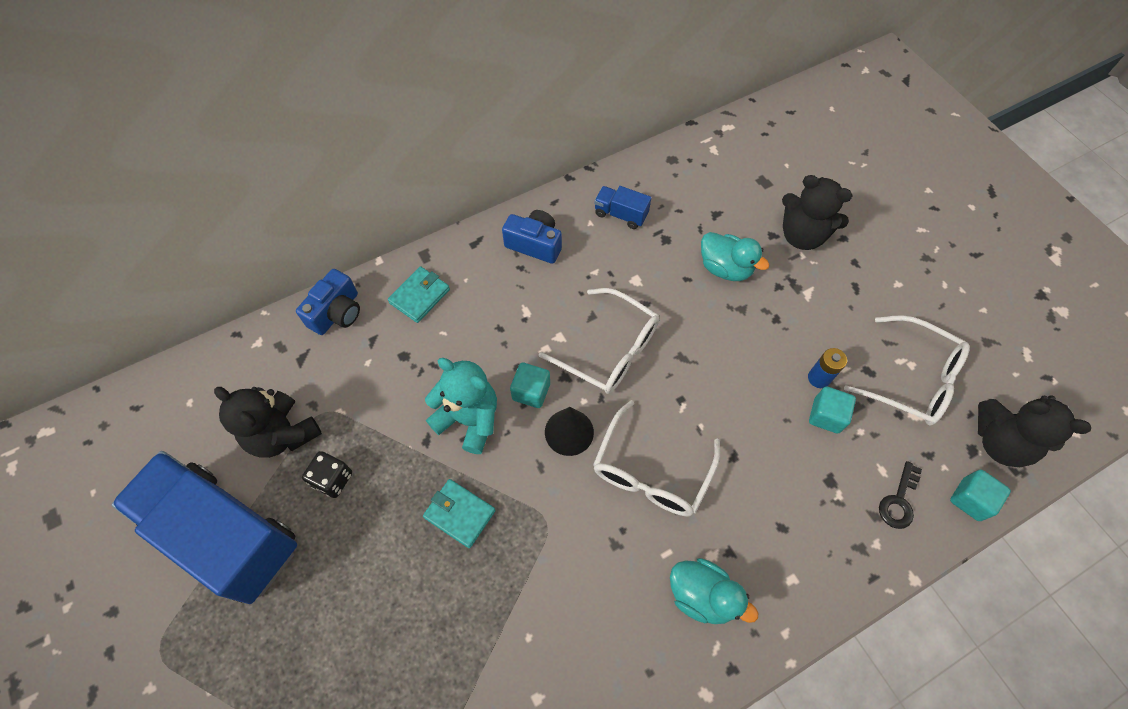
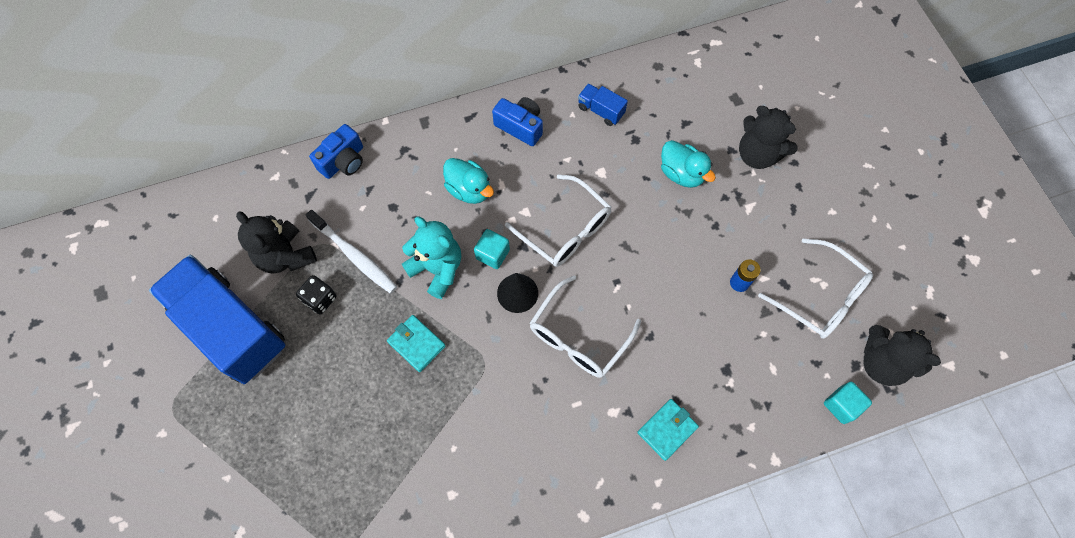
camera: 10 degrees right, 5 degrees up
turquoise wallet [388,267,450,323] -> turquoise wallet moved to [637,399,699,461]
turquoise duck [670,558,759,624] -> turquoise duck moved to [443,158,494,204]
turquoise cube [809,387,856,433] -> none
black key [879,461,922,529] -> none
none -> white toothbrush [306,210,397,293]

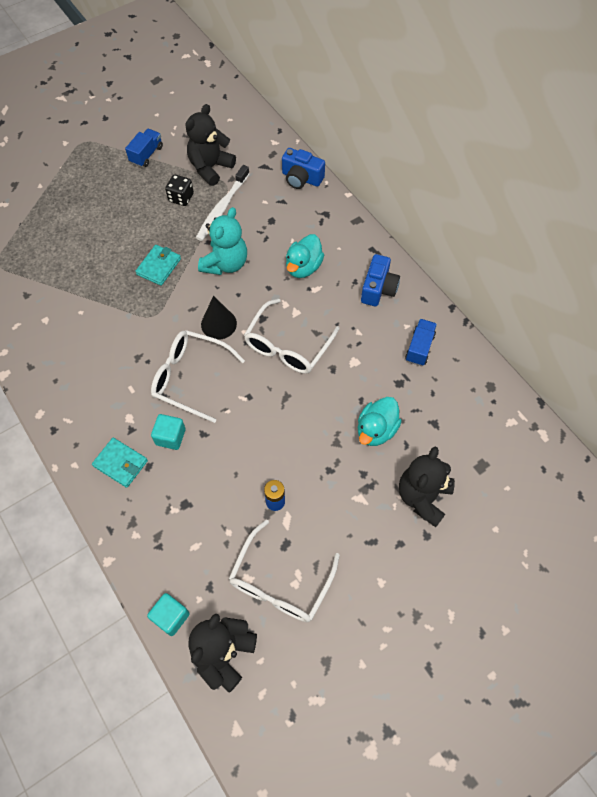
camera: 75 degrees right, 5 degrees down
blue truck [149,255,285,384] -> blue truck [125,129,163,167], size x0.41
turquoise cube [474,229,510,269] -> turquoise cube moved to [151,414,186,450]

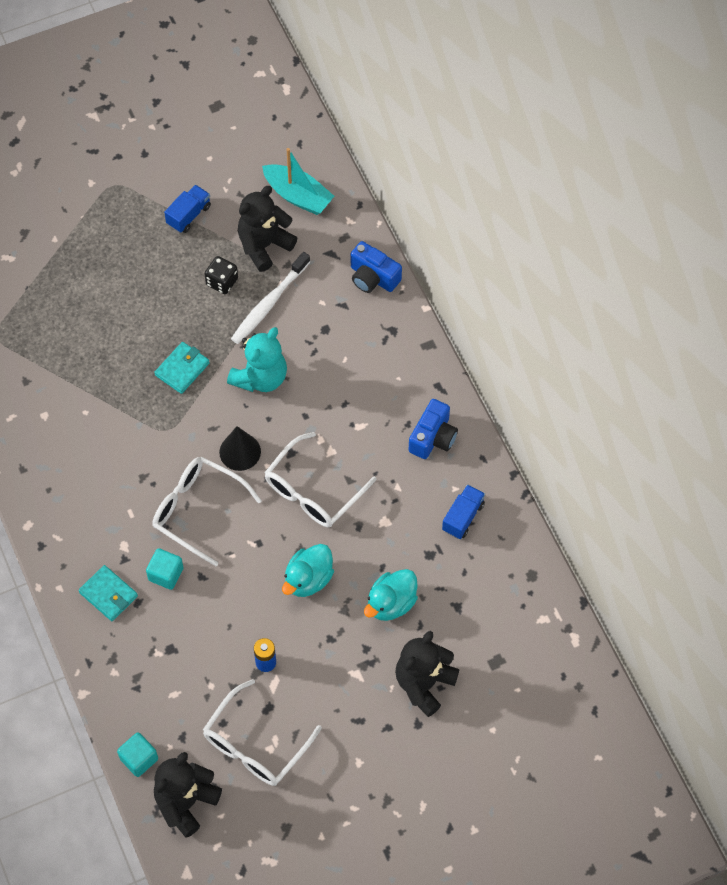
camera: 10 degrees right, 0 degrees up
turquoise duck [286,234,324,278] -> turquoise duck moved to [282,544,334,597]
none -> turquoise boat [262,148,334,215]

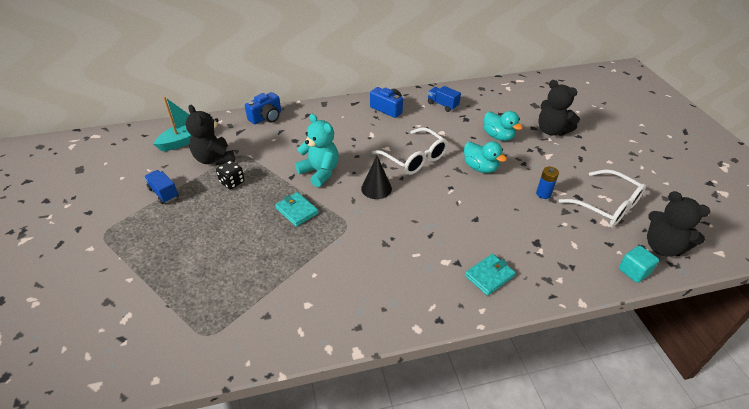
camera: 80 degrees left, 20 degrees down
turquoise cube [146,548,184,590] -> none
white glasses [152,457,262,566] -> none
white toothbrush [231,252,310,344] -> none

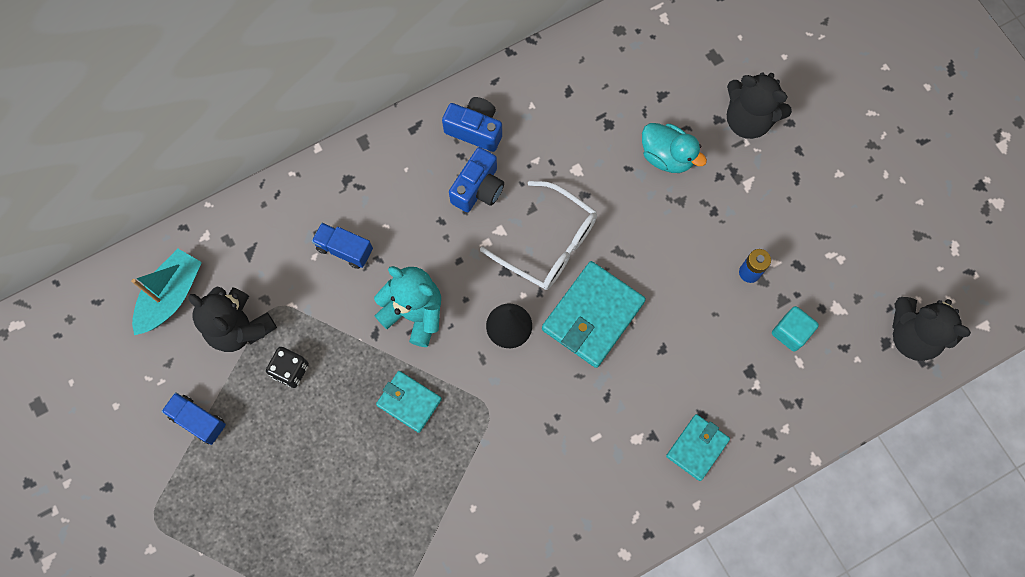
camera: 15 degrees left, 30 degrees up
blue camera [245,92,281,124] -> blue camera moved to [449,147,504,212]
blue truck [428,86,461,112] -> blue truck moved to [312,223,373,269]
turquoise duck [464,141,507,173] -> none
white glasses [559,169,646,226] -> none
turquoise cube [619,245,659,283] -> turquoise cube moved to [772,306,819,352]
none -> turquoise wallet [542,261,646,368]

